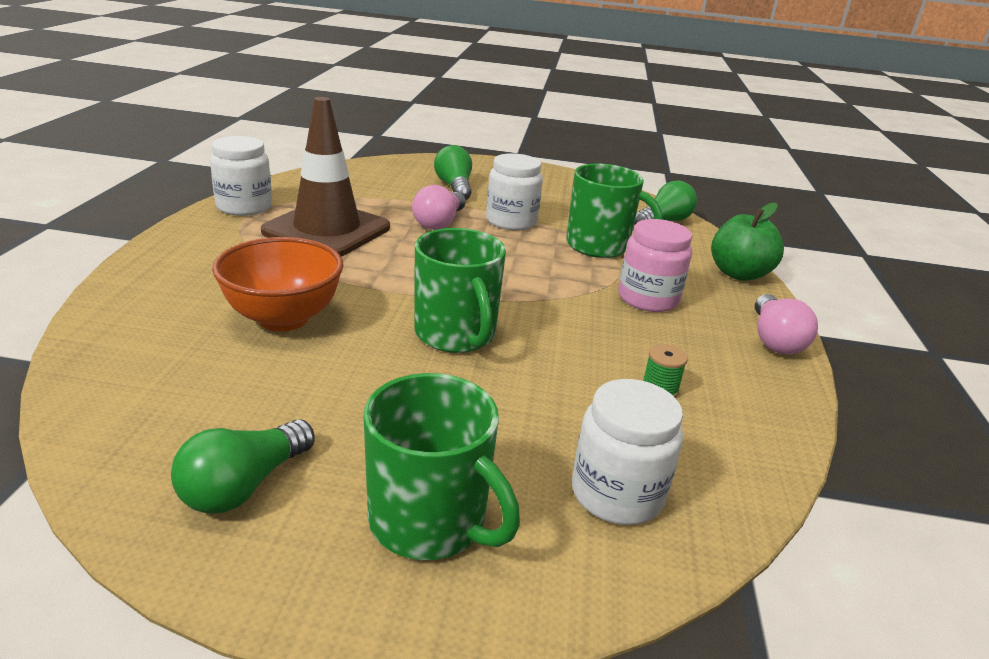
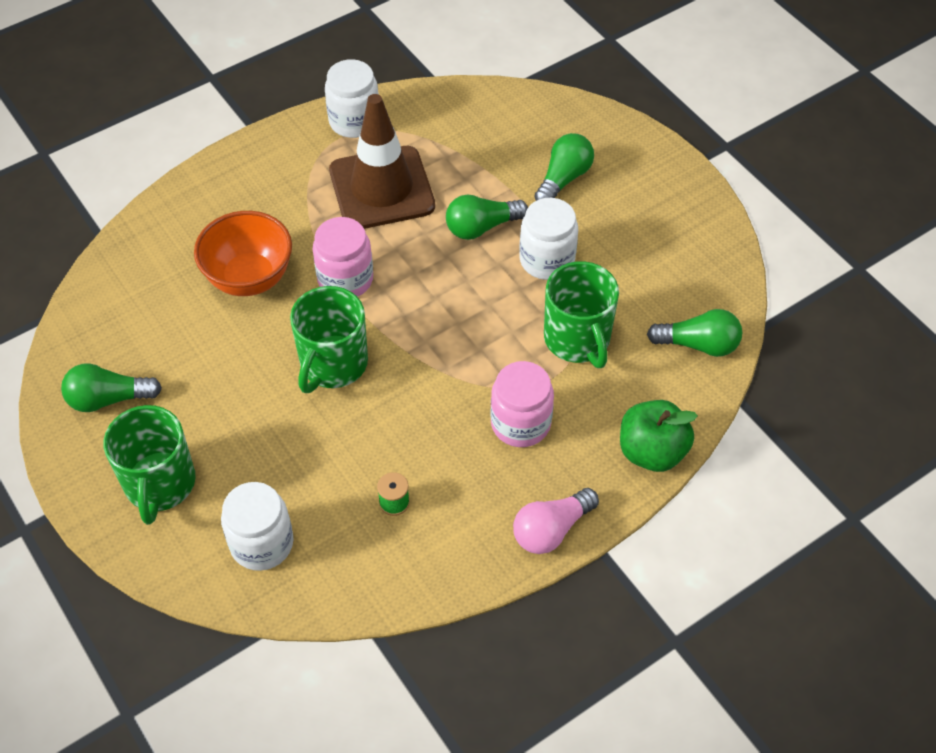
camera: 50 degrees right, 25 degrees up
pink light bulb [412,185,466,230] -> green light bulb [446,195,528,240]
none -> pink jar [313,217,373,297]

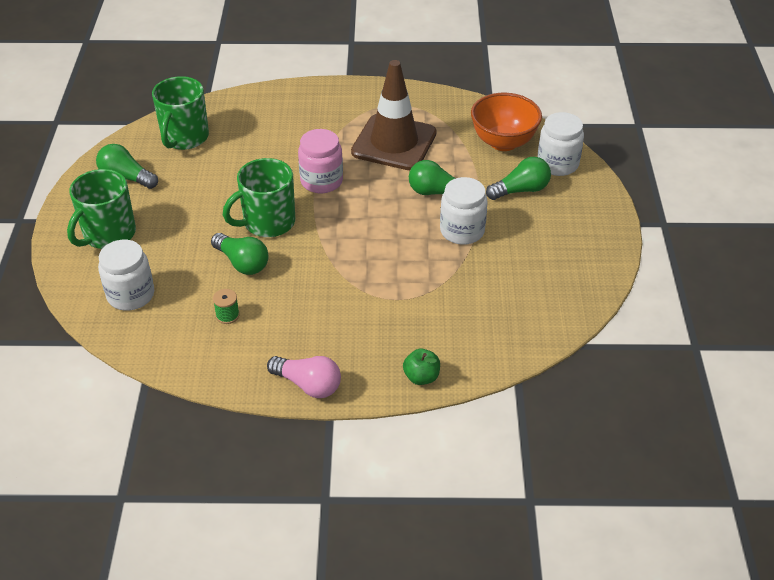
camera: 35 degrees right, 10 degrees down
orange bowl [194,211,292,296] -> orange bowl moved to [471,93,542,151]
white jar [325,59,379,138] -> white jar moved to [538,112,584,176]
pink jar [491,361,554,447] -> none
pink light bulb [513,488,599,554] -> pink light bulb turned 150 degrees counterclockwise [267,356,341,398]
green mug [544,261,619,368] -> green mug moved to [152,76,209,150]
green apple [620,400,698,472] -> green apple [403,349,440,385], size x0.61
green light bulb [647,309,742,357] -> green light bulb moved to [211,233,269,275]

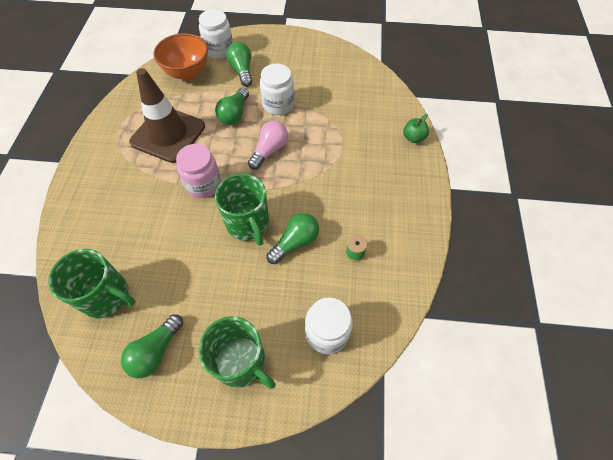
camera: 85 degrees left, 15 degrees up
pink light bulb [267,356,341,398] -> pink light bulb moved to [248,121,288,170]

